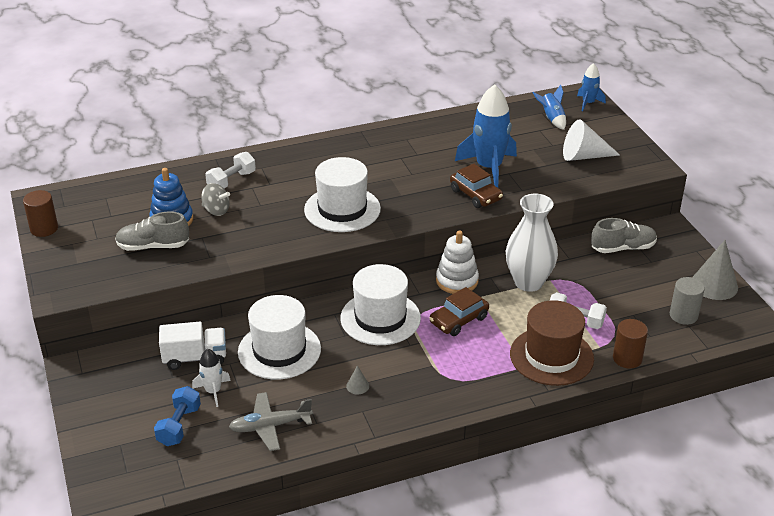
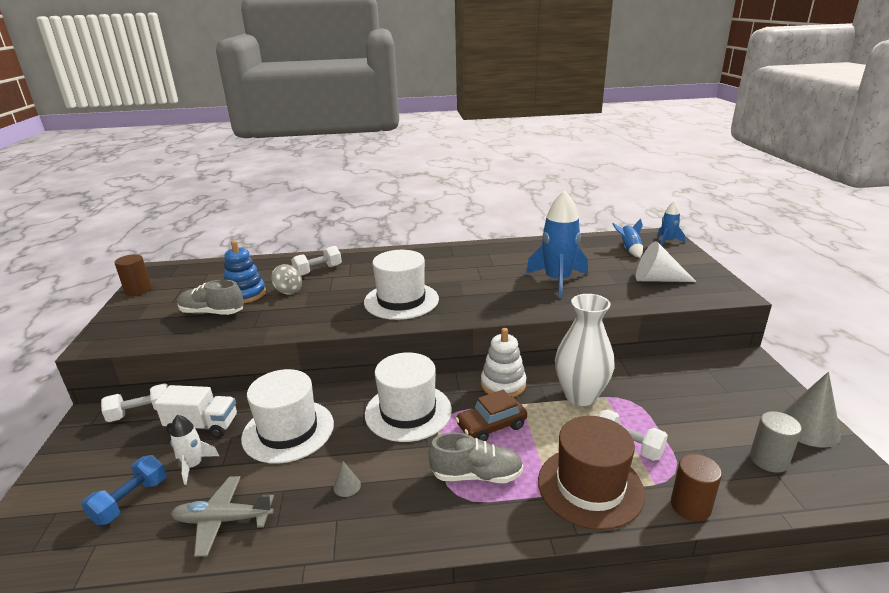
camera: 15 degrees right, 10 degrees down
brown car [450,164,503,208] -> none
grey shoe [591,218,657,253] -> grey shoe moved to [428,432,524,483]
none -> white dumbbell [101,383,168,422]

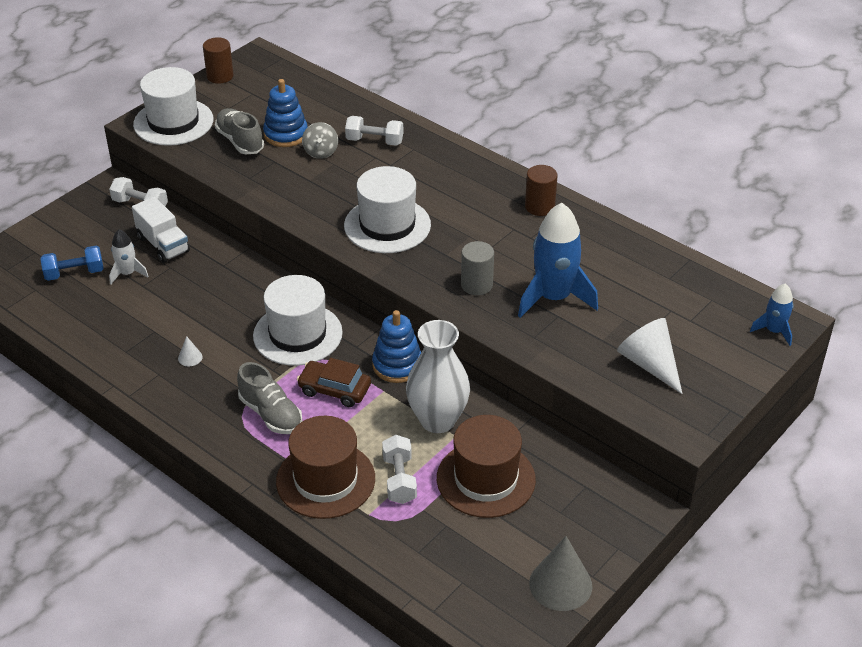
camera: 45 degrees right, 15 degrees up
grey plane [171,476,274,557] -> none
white hat [241,369,334,464] -> white hat moved to [133,67,214,146]
grey cone [333,461,361,497] -> white cone [178,336,203,366]
white stacking toy [481,328,526,397] -> blue stacking toy [372,310,421,383]
blue rocket [612,218,643,258] -> none
brown cylinder [671,454,722,521] -> brown cylinder moved to [525,165,558,216]
grey cylinder [750,411,802,473] -> grey cylinder moved to [461,241,494,295]
none -> brown hat [437,415,536,518]

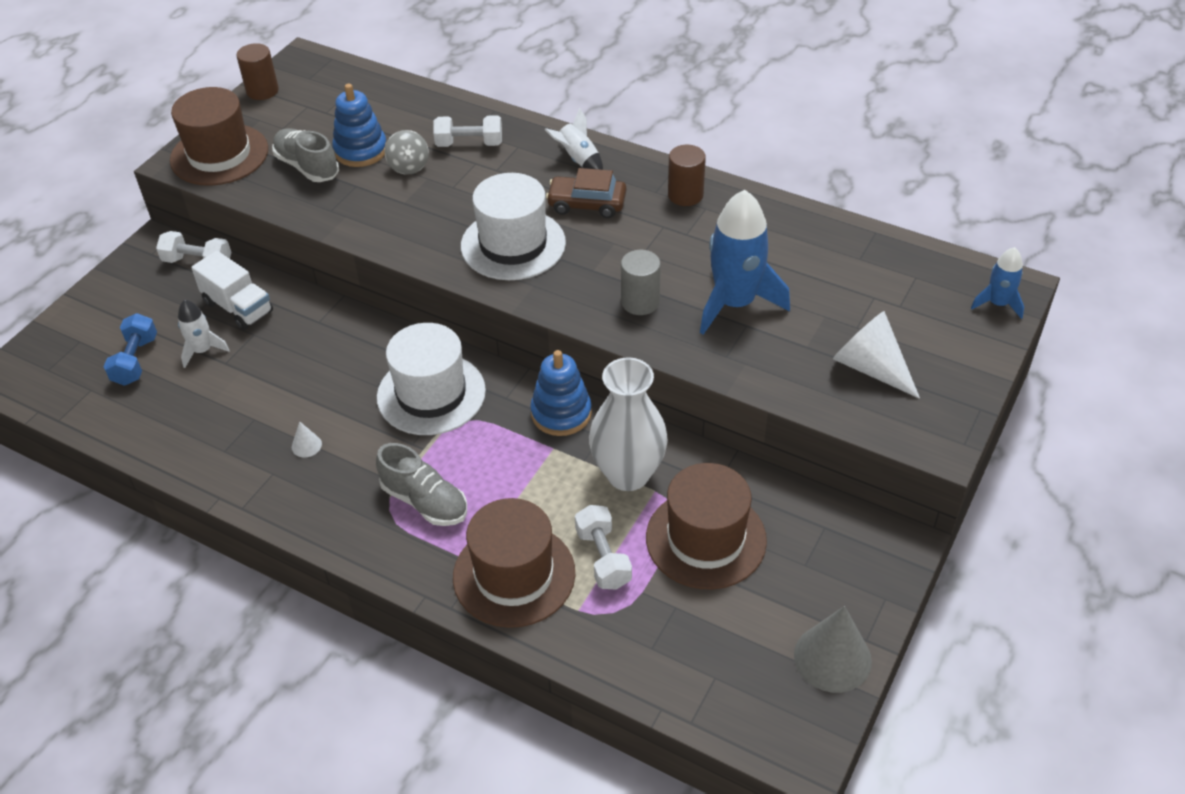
camera: 10 degrees left, 5 degrees up
blue dumbbell [40,246,103,281] -> blue dumbbell turned 60 degrees counterclockwise [104,313,157,386]
white hat [133,67,214,146] -> brown hat [170,87,268,186]
brown car [297,358,371,407] -> brown car moved to [546,168,626,218]
none -> white rocket [545,108,603,170]

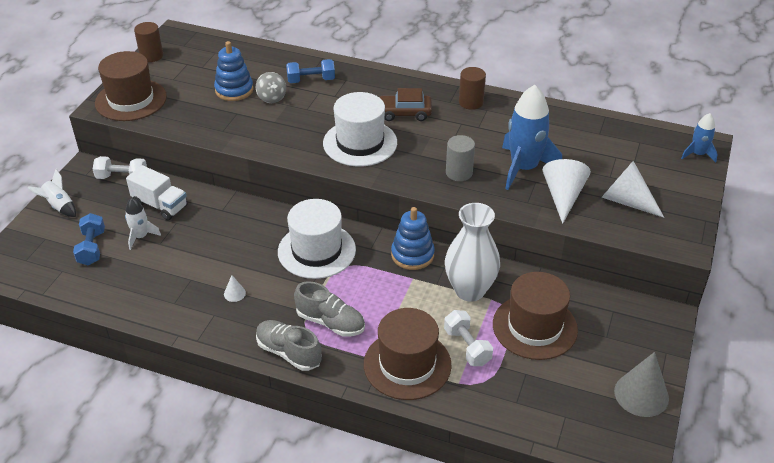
camera: 10 degrees left, 5 degrees down
grey shoe [272,128,339,182] -> grey shoe moved to [256,320,322,371]
white dumbbell [433,115,502,147] -> blue dumbbell [286,59,335,83]
white rocket [545,108,603,170] -> white rocket moved to [28,169,76,217]
none -> white cone [543,159,591,224]

